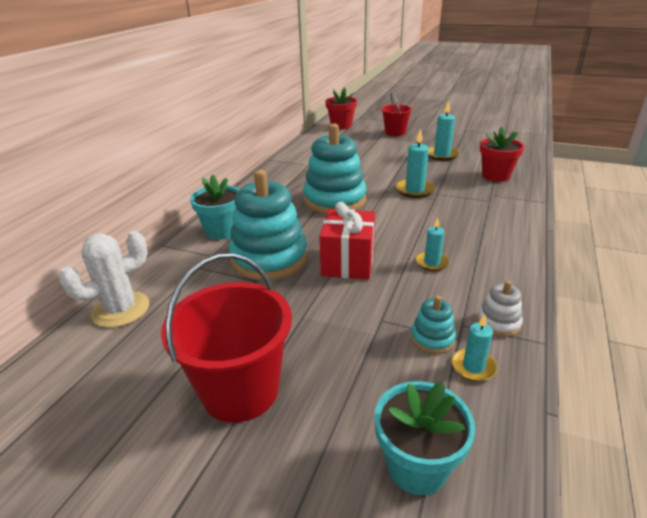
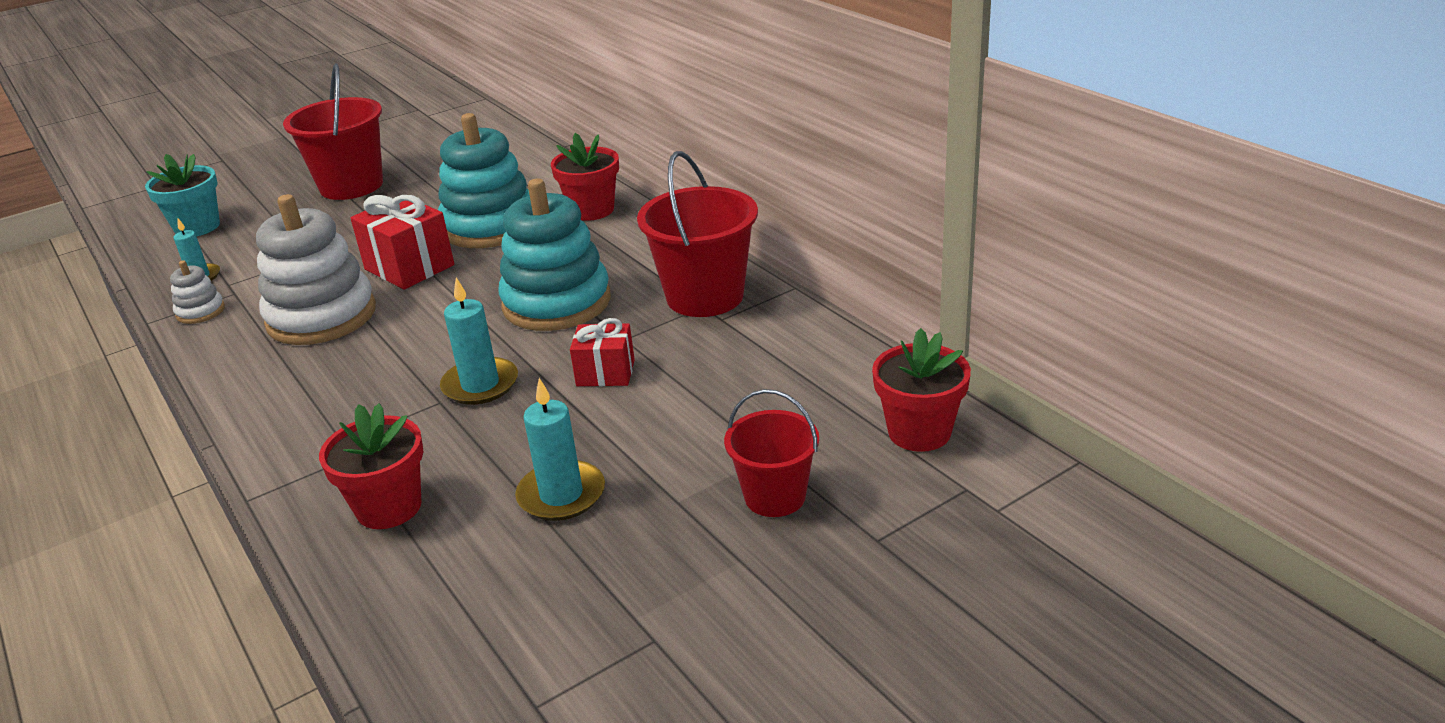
camera: 125 degrees right, 0 degrees up
white cactus [58,231,149,328] -> none
turquoise flower pot [190,175,240,240] -> red flower pot [551,133,619,221]
turquoise stacking toy [411,296,456,354] -> none
turquoise candle [416,217,449,271] -> white stacking toy [256,194,376,345]
none -> red gift [570,318,635,386]
none -> red bucket [637,151,758,317]

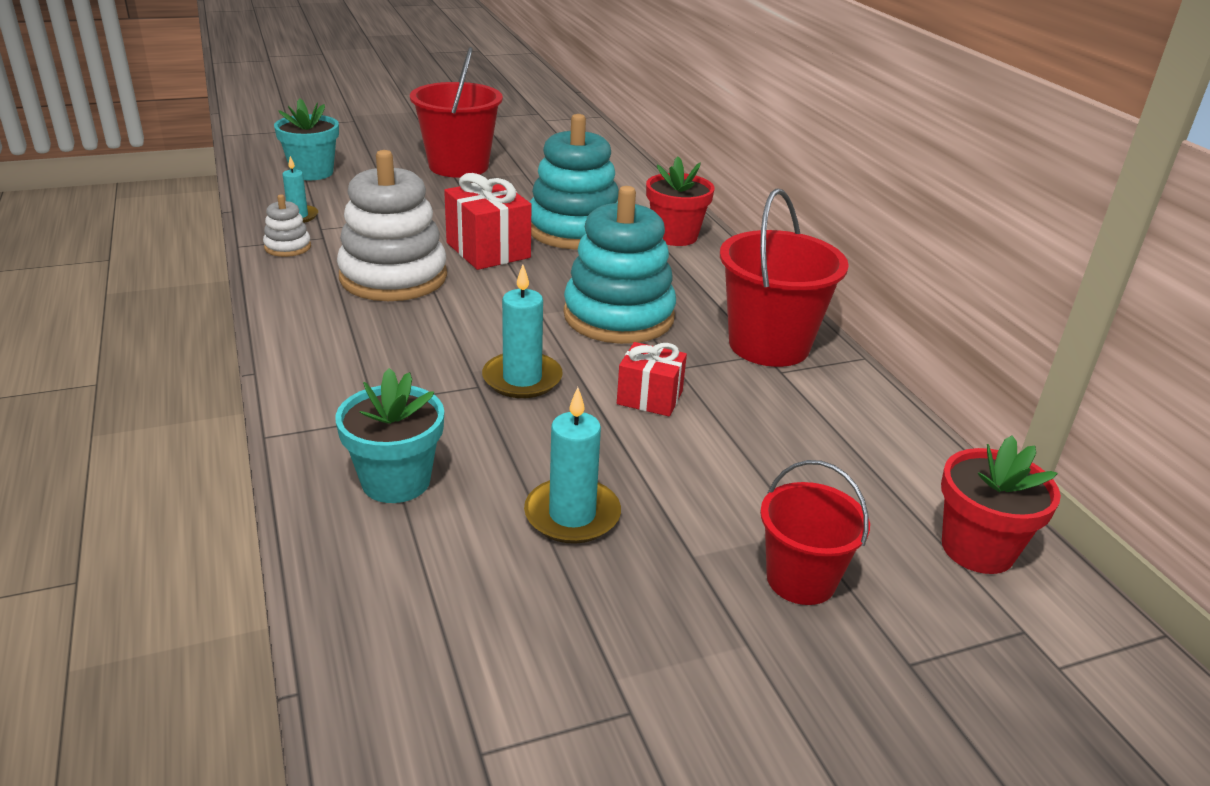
camera: 10 degrees right, 0 degrees up
red flower pot [319,403,424,529] -> turquoise flower pot [335,368,444,503]

